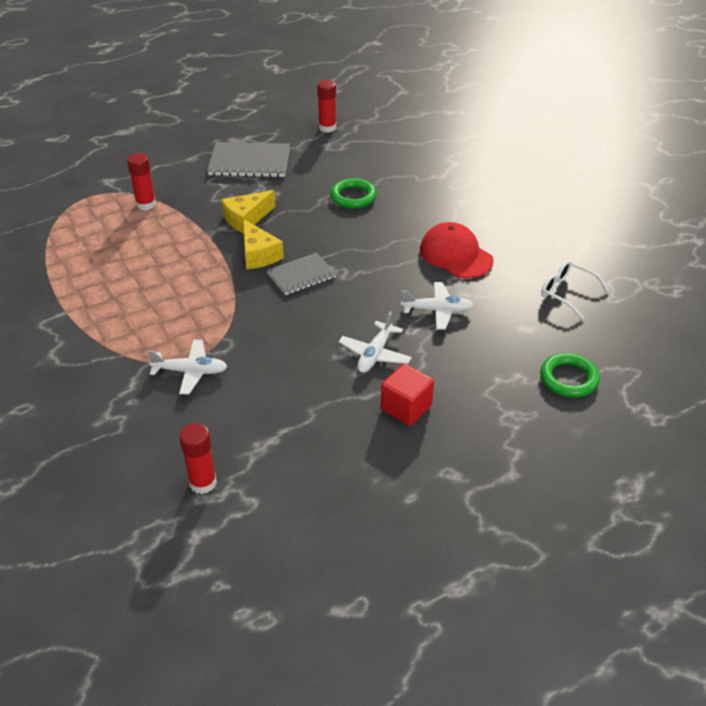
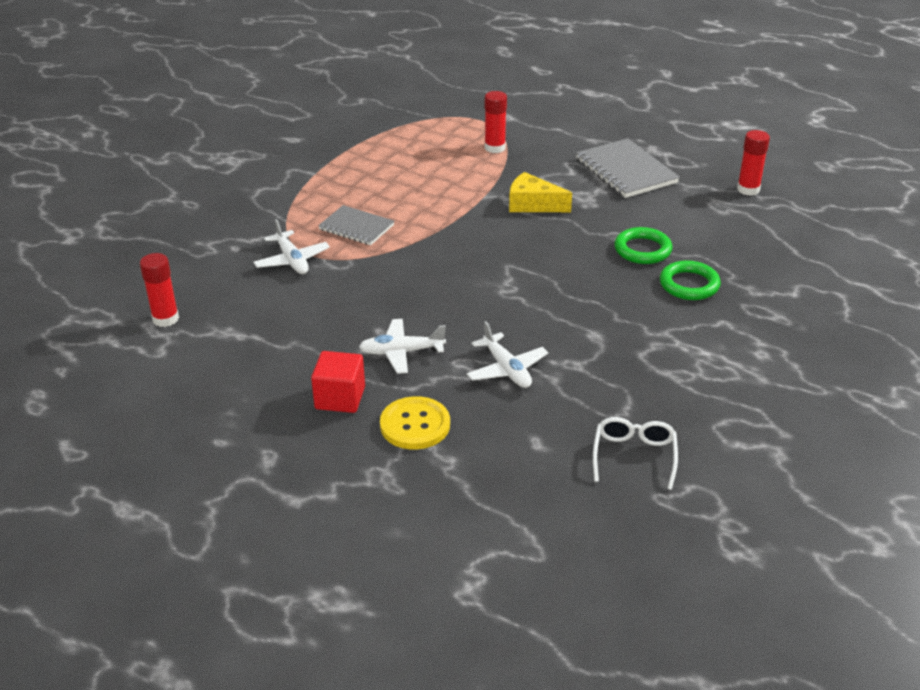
camera: 60 degrees right, 5 degrees down
yellow cheese [243,219,284,269] -> none
grey notebook [267,252,336,295] -> grey notebook moved to [318,205,394,245]
red cap [420,222,494,278] -> none
green ring [540,353,600,397] -> green ring moved to [660,260,721,300]
none -> yellow button [380,396,450,450]

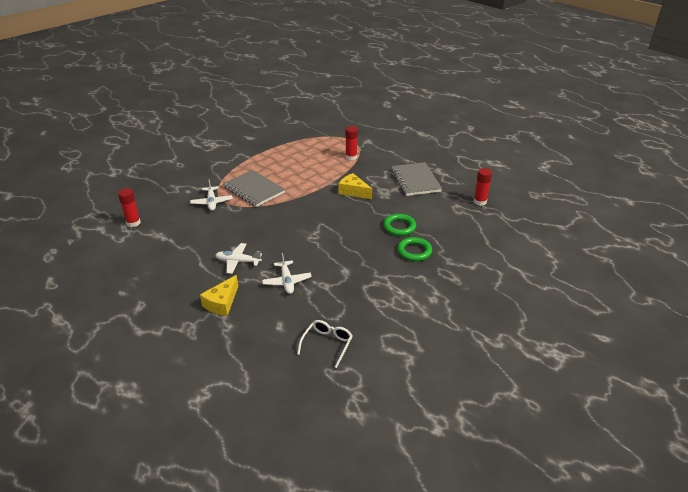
camera: 15 degrees right, 0 degrees up
red cube [311,351,365,413] -> none
grey notebook [318,205,394,245] -> grey notebook [223,170,285,207], size x1.55
yellow button [380,396,450,450] -> yellow cheese [200,275,238,316]

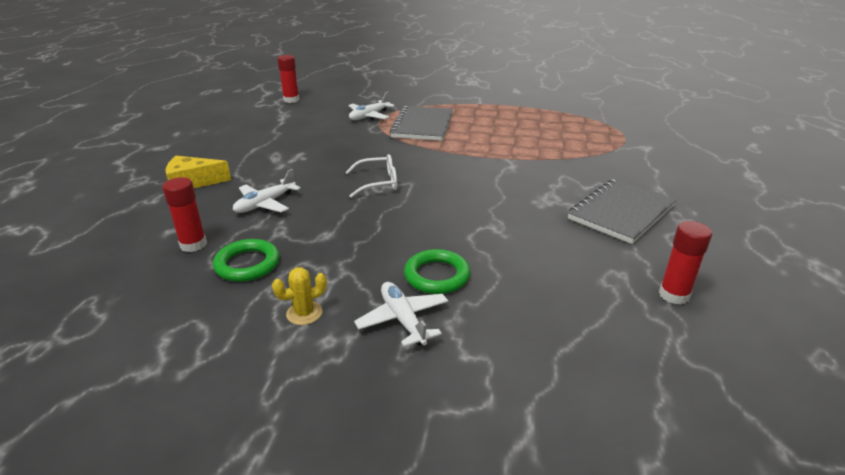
camera: 55 degrees right, 5 degrees down
white plane [216,243,262,274] -> white plane moved to [354,282,448,347]
white glasses [297,320,353,368] -> white glasses moved to [345,154,397,198]
yellow cheese [339,173,372,199] -> none
red glue stick [345,126,358,160] -> red glue stick moved to [162,177,207,252]
green ring [383,214,416,236] -> green ring moved to [213,239,280,282]
none -> yellow cactus [272,267,327,325]

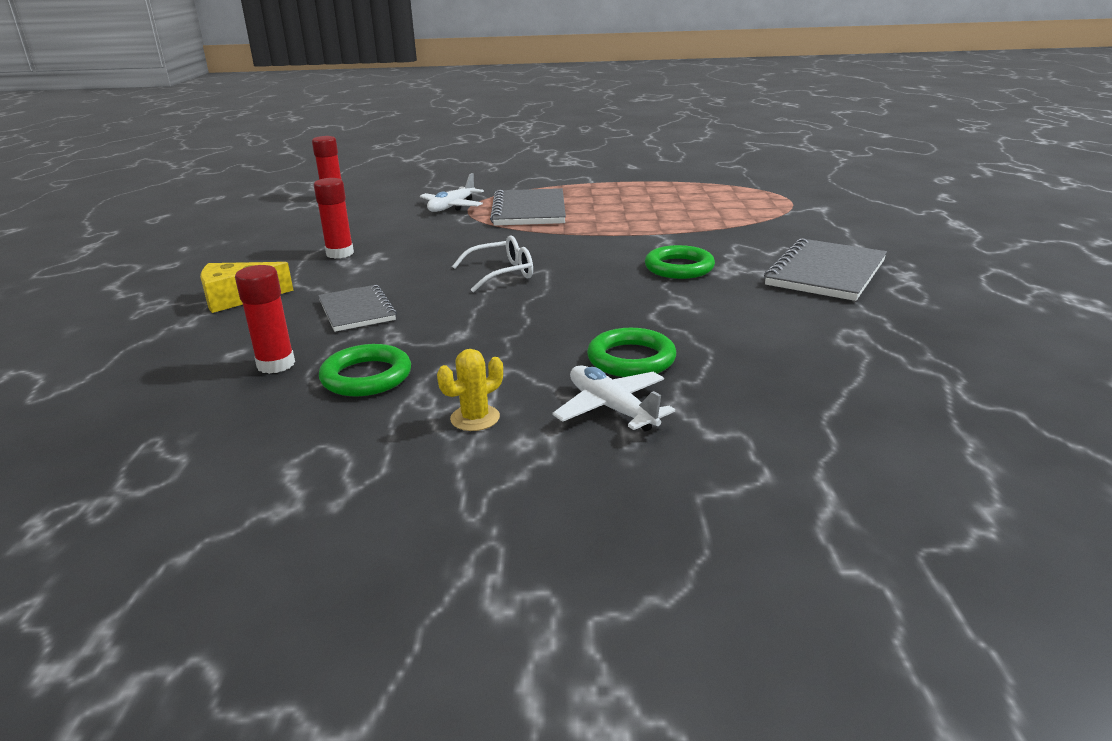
camera: 10 degrees left, 5 degrees down
white plane [233,169,301,213] -> grey notebook [318,285,397,332]
red glue stick [659,221,712,305] -> red glue stick moved to [314,178,354,259]
none -> green ring [645,245,715,279]

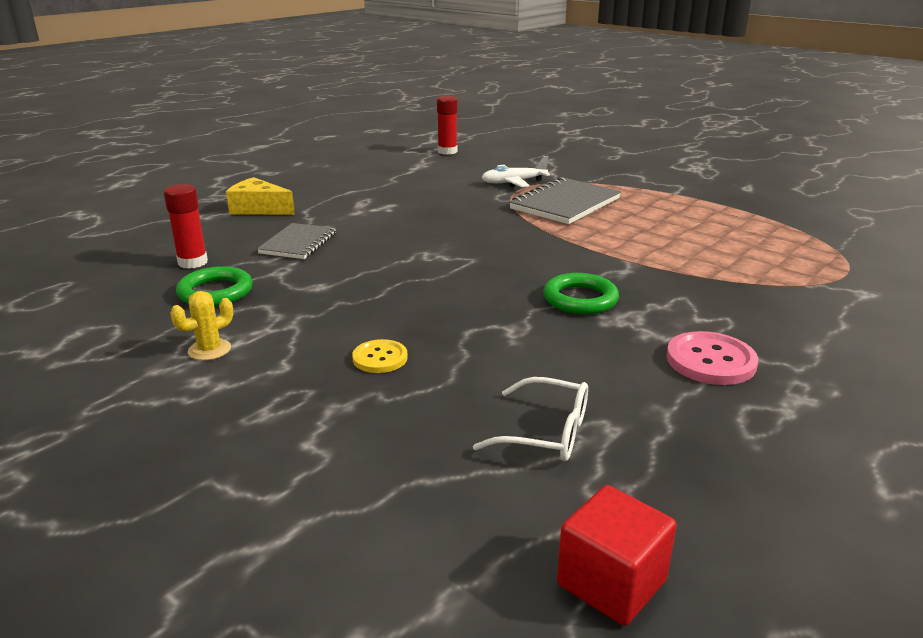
camera: 40 degrees right, 0 degrees up
red glue stick [314,178,354,259] -> none
yellow cactus [437,349,503,431] -> yellow cactus turned 45 degrees counterclockwise [170,291,233,360]
white glasses [452,235,533,292] -> white glasses moved to [473,377,588,461]
white plane [552,365,675,432] -> none
green ring [587,328,676,377] -> yellow button [352,339,408,373]
grey notebook [764,238,887,301] -> pink button [666,331,758,385]
none -> red cube [557,485,677,626]

